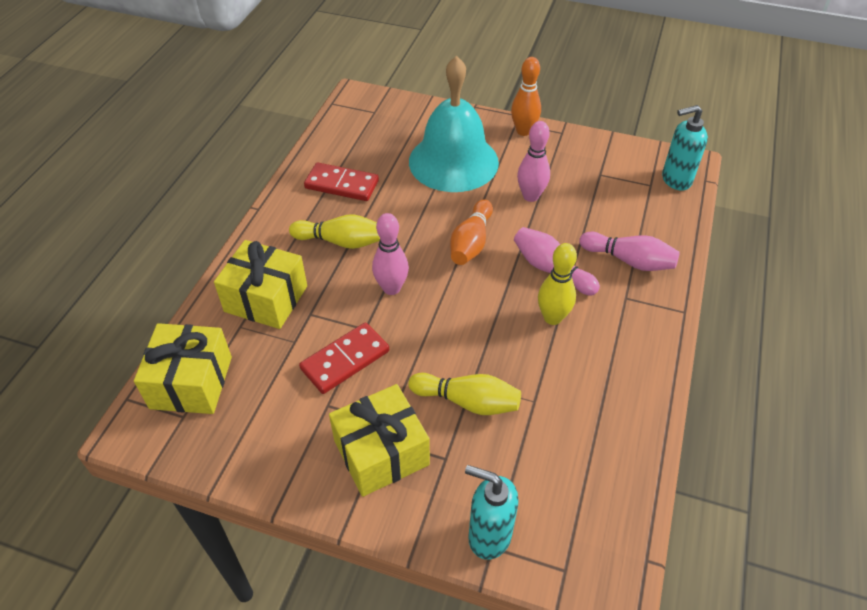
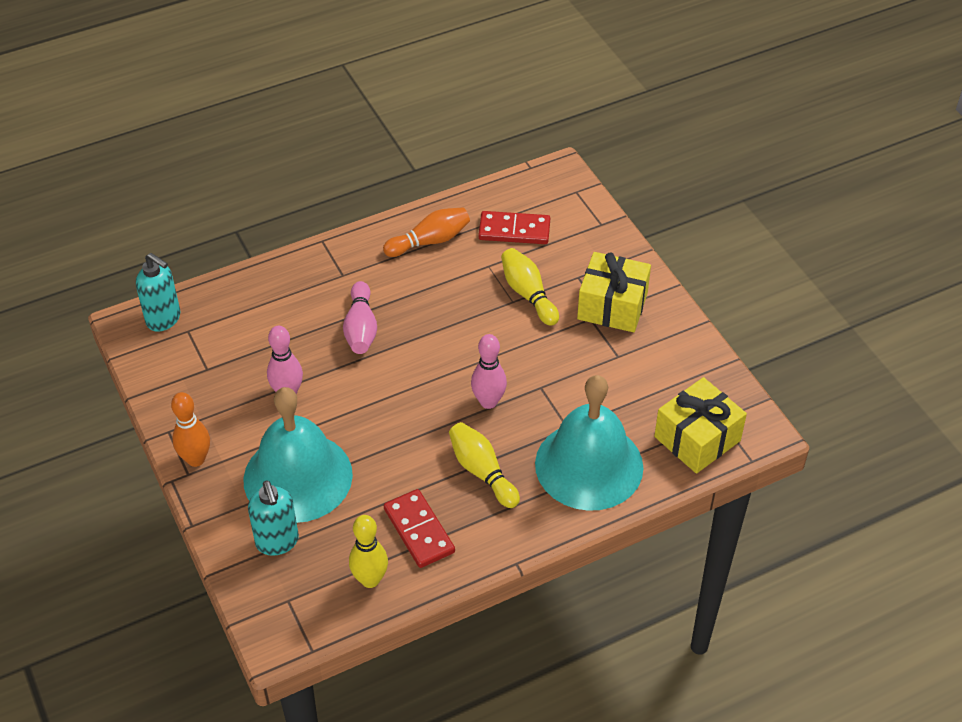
camera: 135 degrees left, 0 degrees up
yellow gift [214,240,307,329] -> turquoise bell [535,375,644,511]
red domino [299,323,389,394] -> red domino moved to [478,211,550,244]
orange bowling pin [450,200,493,265] -> orange bowling pin moved to [383,207,470,257]
turquoise soap dispenser [465,465,519,560] -> turquoise soap dispenser moved to [248,481,299,556]
yellow bowling pin [538,243,577,325] -> yellow bowling pin moved to [349,515,388,588]
pink bowling pin [579,232,680,271] -> none

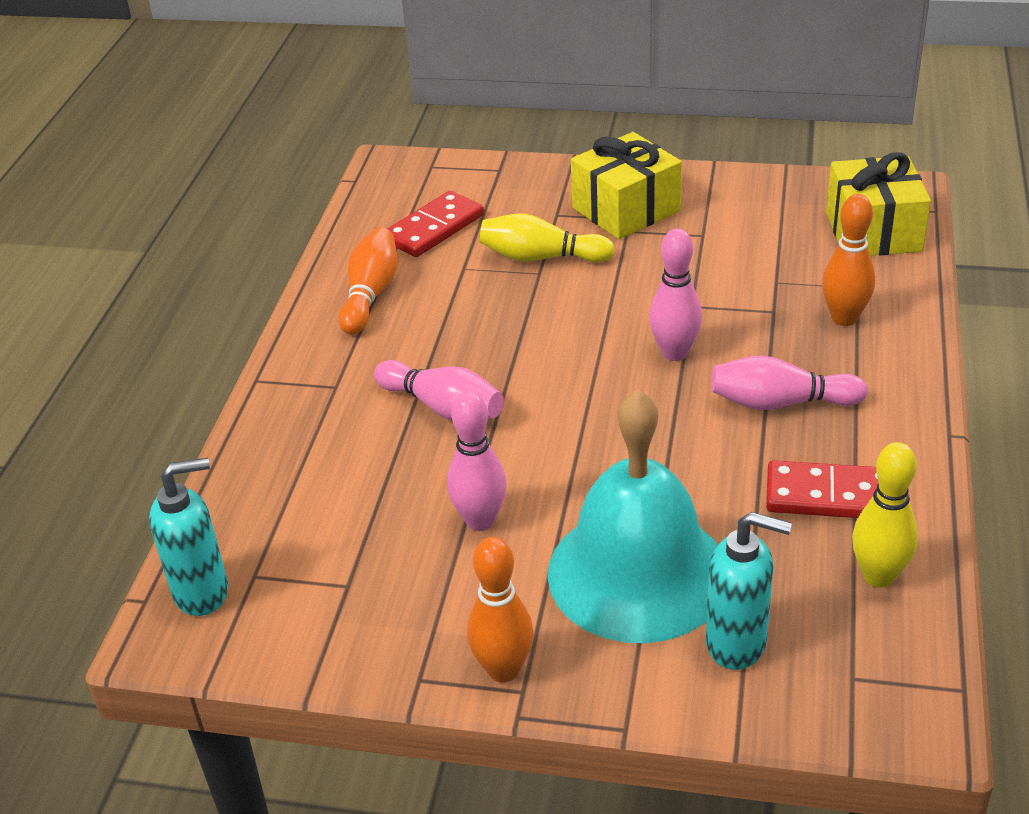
camera: 50 degrees left, 10 degrees down
yellow bowling pin [449,422,520,508] -> pink bowling pin [711,355,868,410]
turquoise bell [535,375,644,511] -> orange bowling pin [822,194,875,326]

